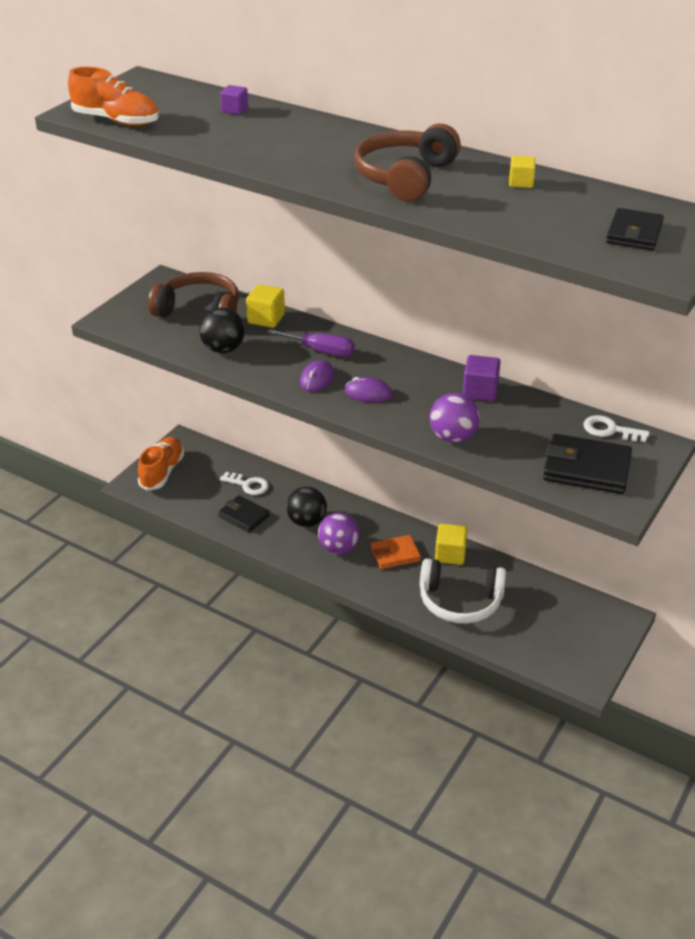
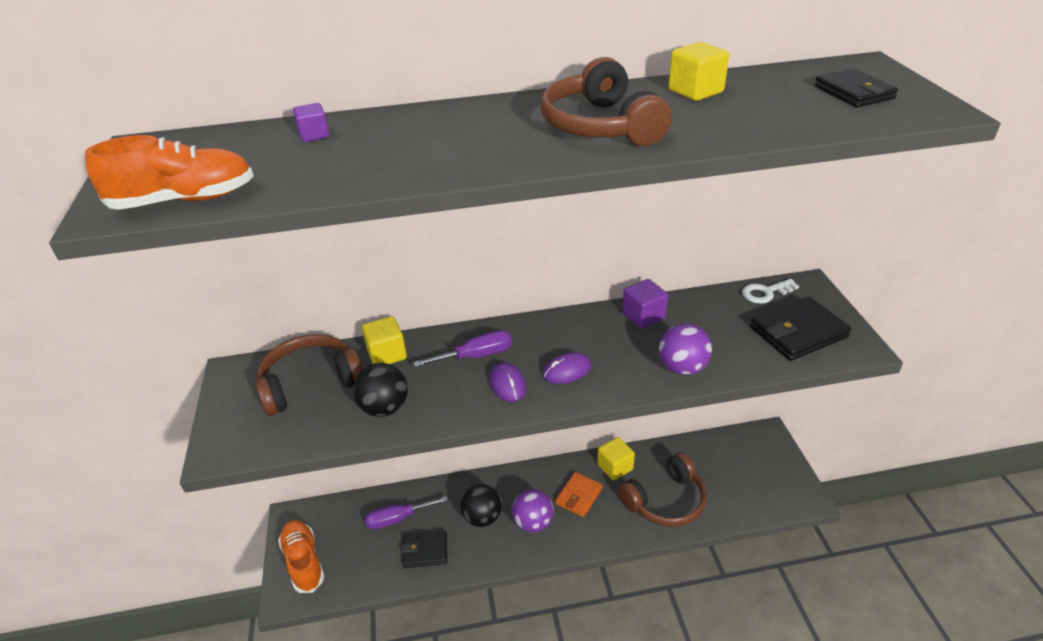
camera: 40 degrees left, 0 degrees up
white key [220,472,269,495] -> purple screwdriver [365,496,448,530]
white headphones [420,558,506,624] -> brown headphones [618,452,707,527]
yellow cube [509,155,536,188] -> yellow cube [669,42,729,101], size x1.59

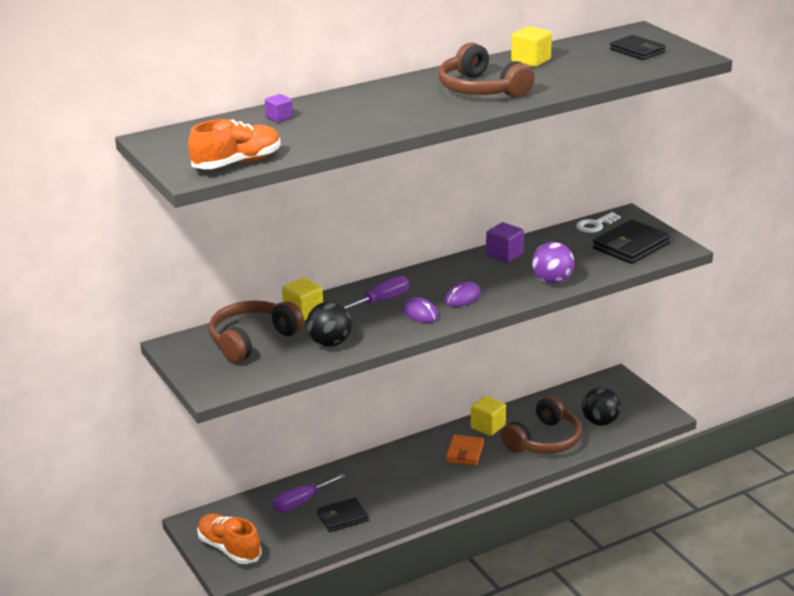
camera: 20 degrees left, 10 degrees down
black ball [460,484,502,527] -> black ball moved to [582,387,621,426]
purple ball [512,489,554,533] -> none

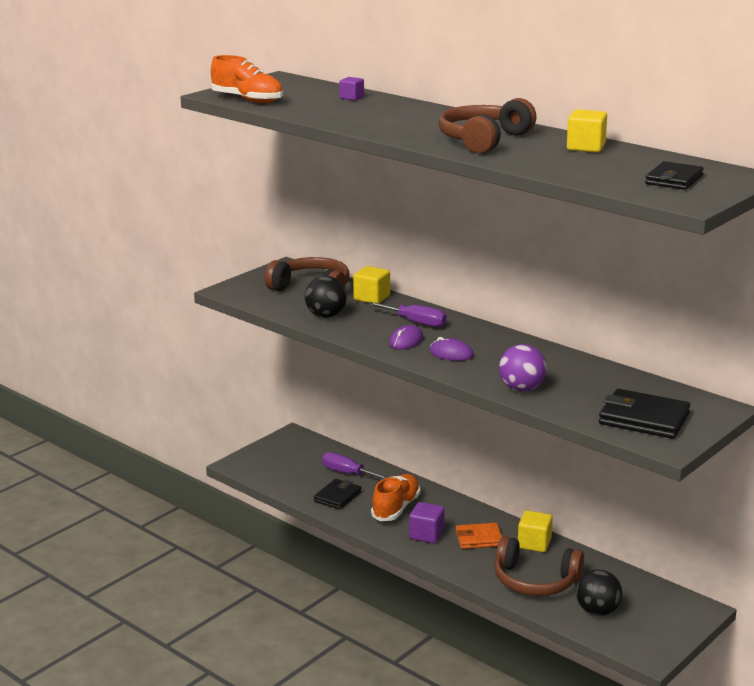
camera: 70 degrees right, 5 degrees down
orange shoe [197,514,262,564] -> orange shoe moved to [371,474,420,521]
black wallet [317,497,369,532] -> black wallet turned 75 degrees clockwise [314,479,362,510]
purple cube [486,222,524,263] -> purple cube moved to [409,502,445,544]
white key [576,212,621,233] -> none

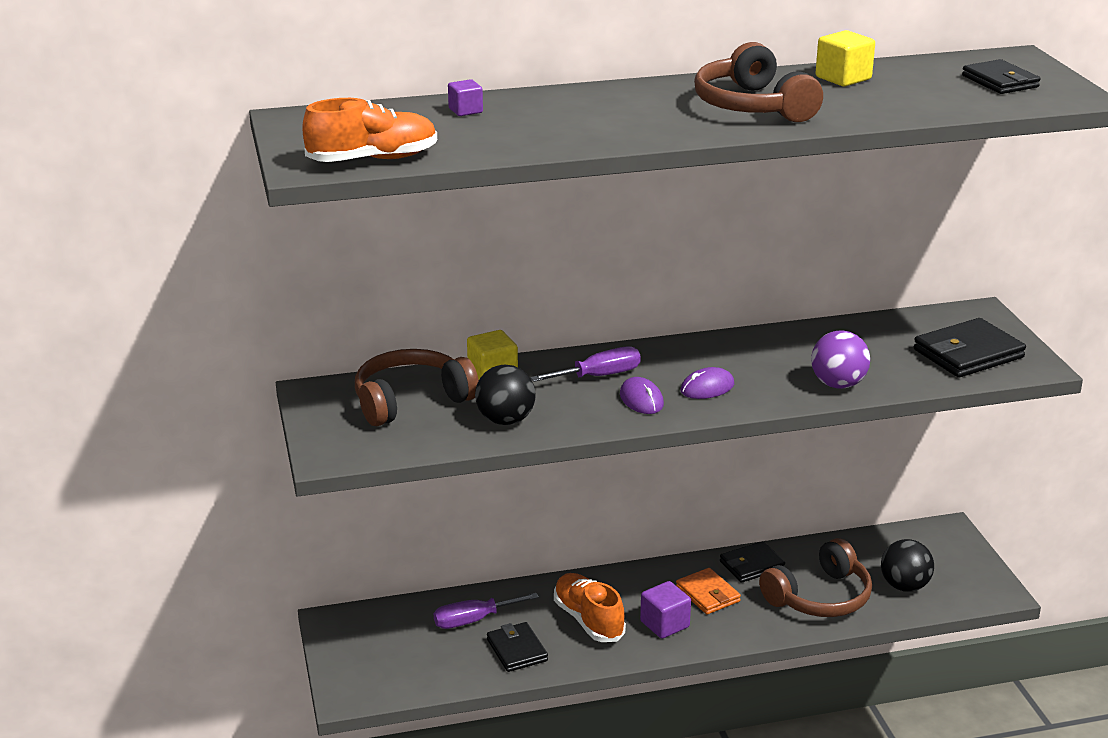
camera: 55 degrees left, 5 degrees up
orange wallet [456,523,502,549] -> orange wallet turned 60 degrees counterclockwise [676,568,741,614]
yellow cube [518,511,553,552] -> black wallet [720,541,785,583]

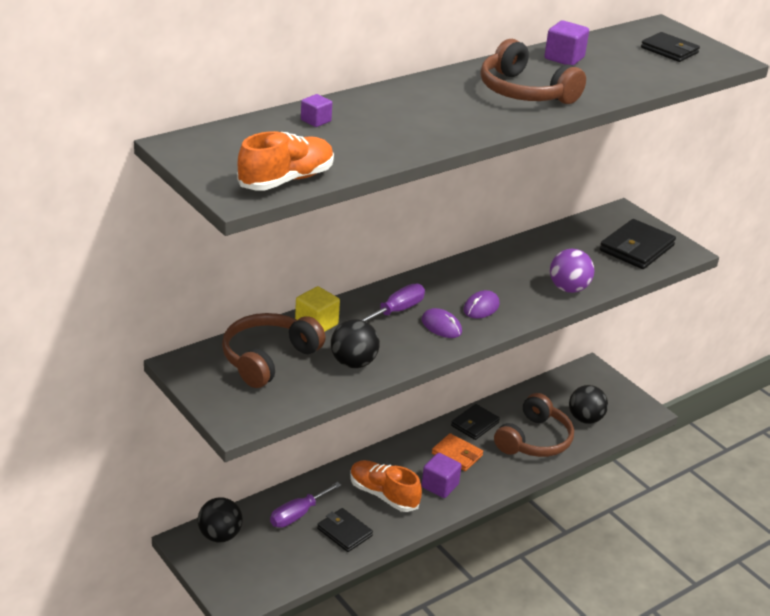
camera: 25 degrees left, 5 degrees up
yellow cube [815,30,875,86] -> purple cube [544,20,589,66]
none -> black ball [198,497,243,542]

